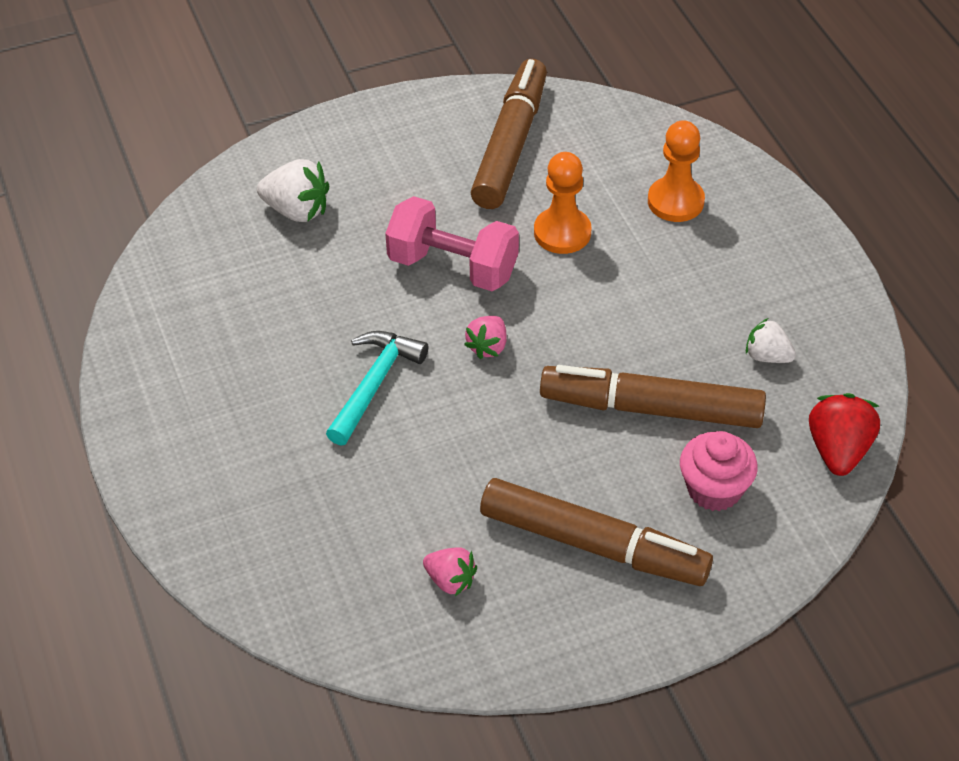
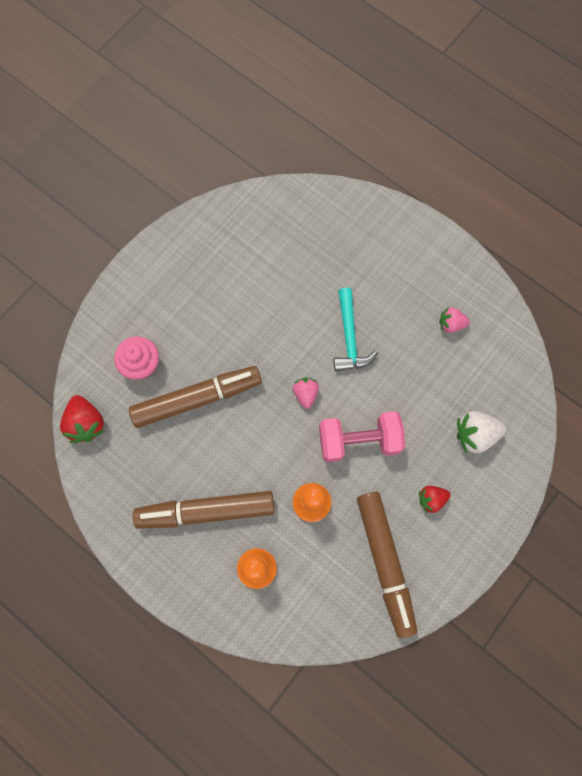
camera: 150 degrees right, 25 degrees up
pink strawberry [423,547,477,596] -> pink strawberry moved to [439,307,470,333]
brown marker [480,478,713,586] -> brown marker moved to [133,491,275,529]
white strawberry [746,318,796,363] -> none
none -> red strawberry [419,486,451,513]

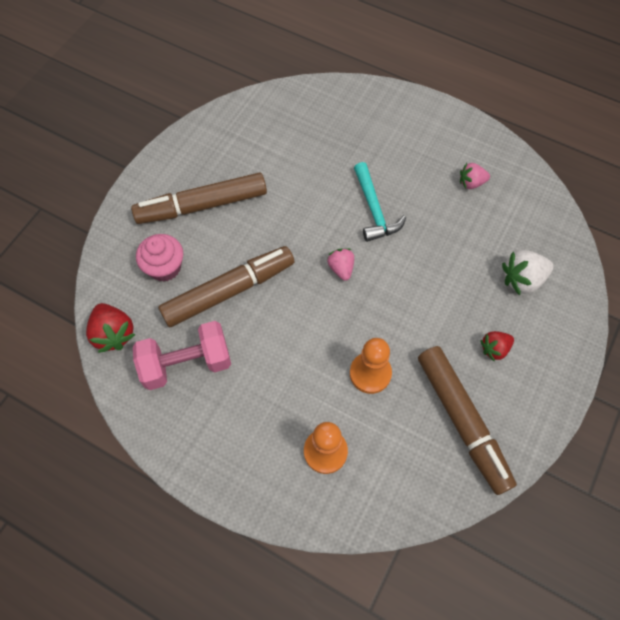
camera: 10 degrees left, 10 degrees down
brown marker [133,491,275,529] -> brown marker moved to [131,172,267,224]
pink dumbbell [319,411,405,462] -> pink dumbbell moved to [133,321,231,390]

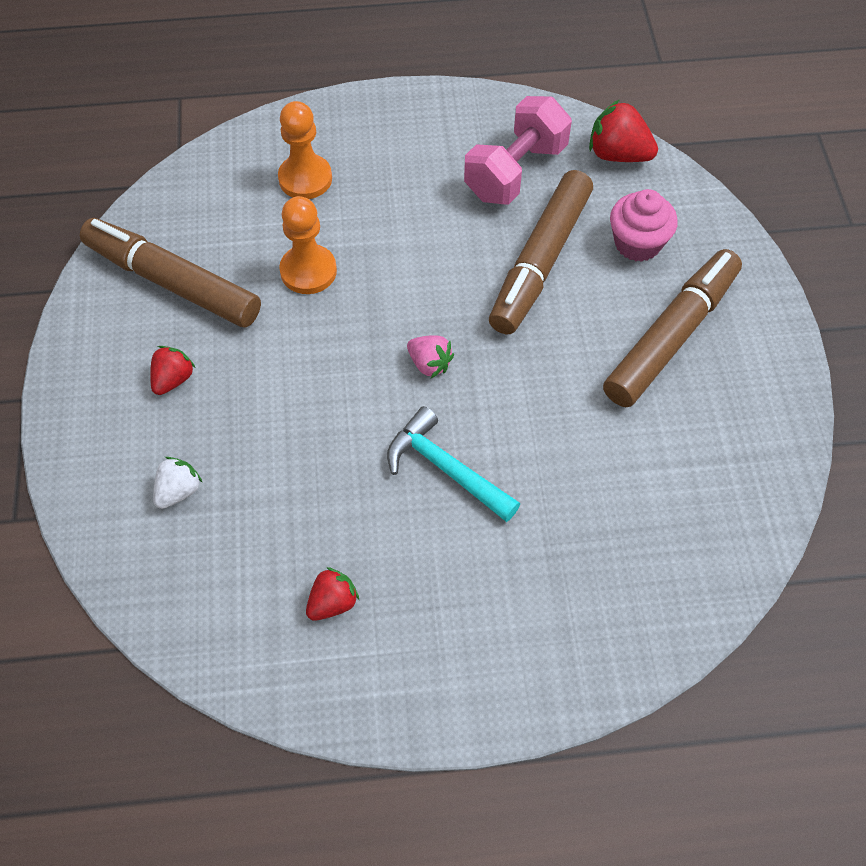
camera: 145 degrees right, 5 degrees down
pink strawberry [460,163,490,189] -> red strawberry [306,567,359,621]
white strawberry [502,250,553,295] -> white strawberry [153,457,203,509], size x0.64

